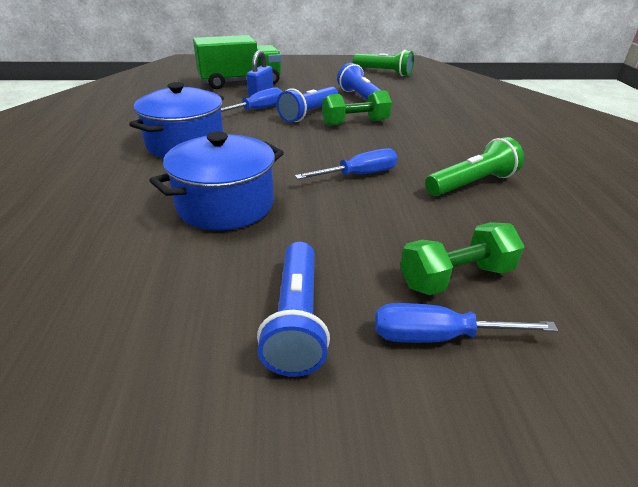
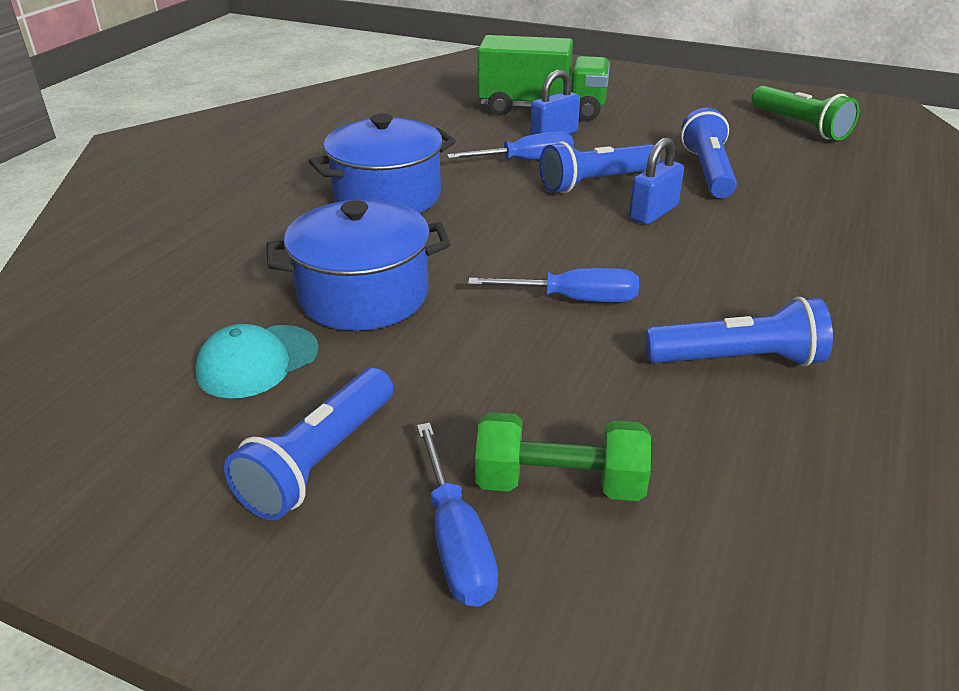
camera: 30 degrees right, 0 degrees up
green dumbbell [322,90,392,126] -> blue padlock [629,137,684,225]
blue screwdriver [375,303,558,343] -> blue screwdriver turned 135 degrees counterclockwise [417,423,498,607]
green flashlight [425,137,524,196] -> blue flashlight [645,297,833,367]
none -> turquoise cap [195,324,319,398]

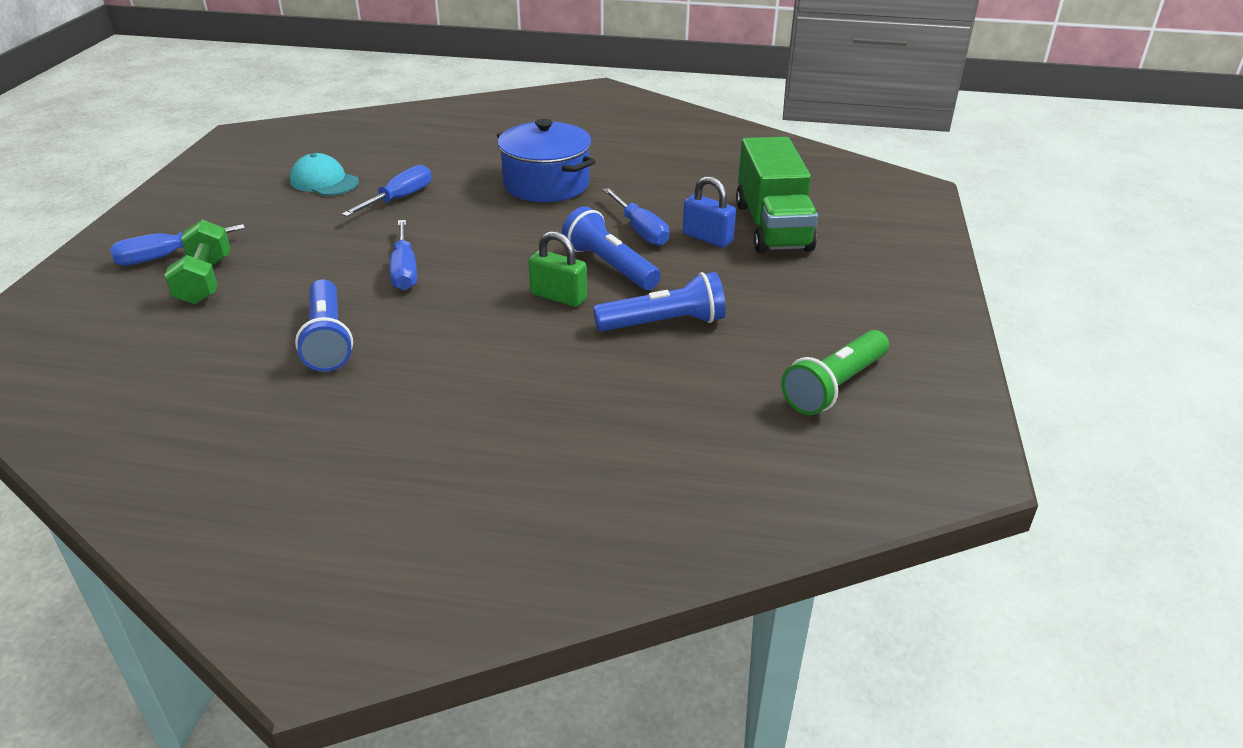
camera: 75 degrees right, 0 degrees up
blue flashlight [224,368,393,520] -> none
blue pot [266,199,450,331] -> blue screwdriver [342,165,431,217]
blue padlock [629,137,684,225] -> green padlock [529,231,587,307]

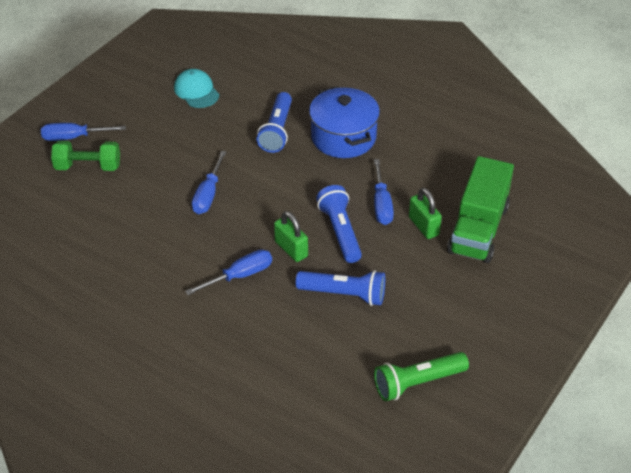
camera: 25 degrees right, 10 degrees up
green dumbbell [164,220,231,304] -> green dumbbell turned 75 degrees clockwise [51,141,120,171]
blue flashlight [295,279,353,372] -> blue flashlight moved to [256,92,292,153]
blue screwdriver [342,165,431,217] -> blue screwdriver moved to [185,249,272,295]
blue padlock [683,176,736,248] -> green padlock [409,188,442,239]

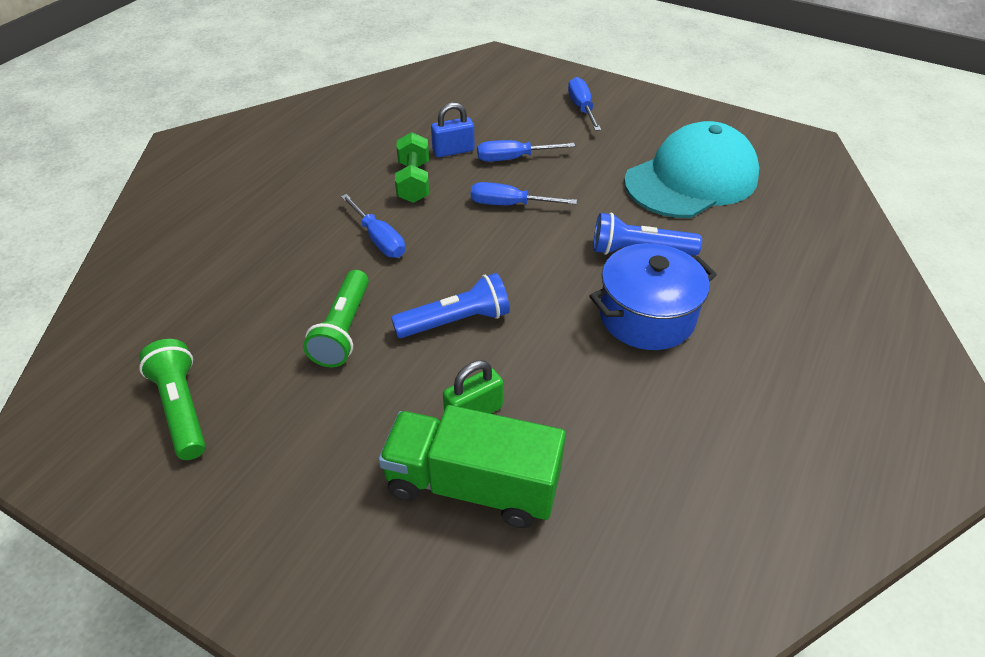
camera: 85 degrees right, 0 degrees up
green dumbbell [51,141,120,171] -> green dumbbell moved to [395,132,429,203]
turquoise cap [174,69,219,108] -> turquoise cap [624,121,759,218], size x2.12
green padlock [274,211,308,262] -> none
blue flashlight [295,270,385,306] -> green flashlight [303,270,369,367]
blue screwdriver [374,159,394,225] -> blue screwdriver moved to [477,140,575,162]
none -> blue padlock [431,103,474,157]

